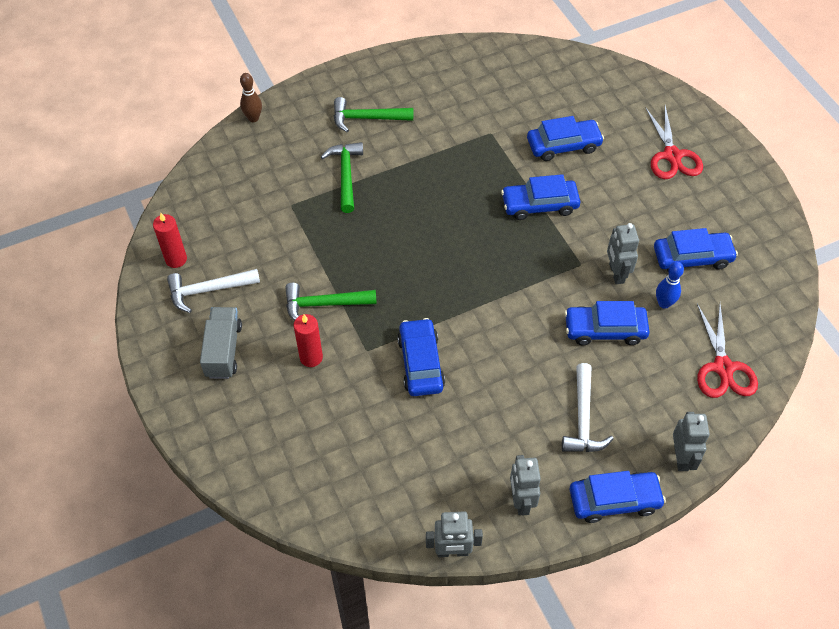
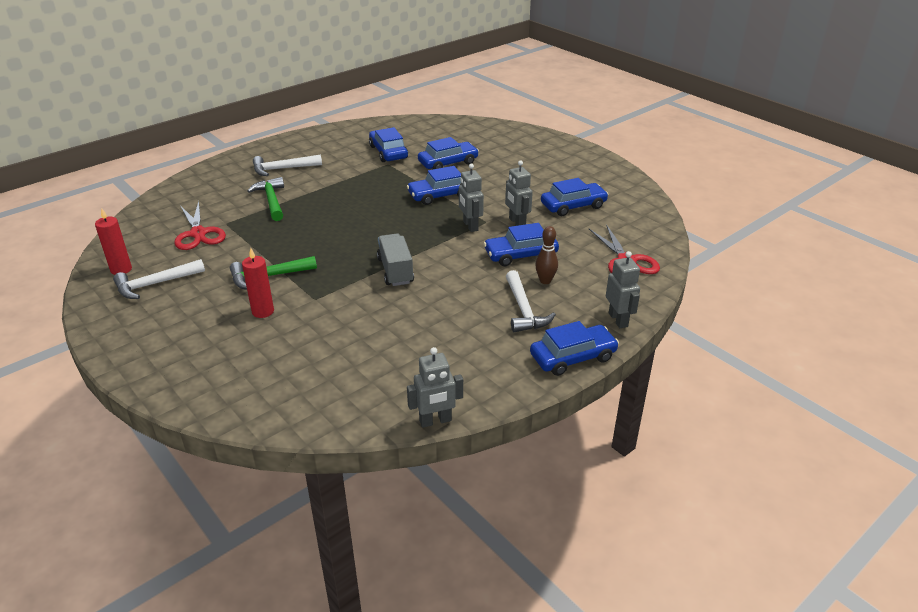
camera: 15 degrees left, 20 degrees down
grey truck [200,307,242,379] -> grey truck moved to [377,233,414,286]
brown bowling pin [240,73,262,122] -> brown bowling pin moved to [535,226,558,284]
green hammer [334,97,413,132] -> white hammer [253,154,322,176]
blue car [397,318,445,396] -> blue car moved to [369,127,408,162]
grey robot [510,455,541,515] -> grey robot moved to [459,164,484,232]
red scissors [645,106,703,179] -> red scissors moved to [174,201,226,250]
blue bowling pin [656,262,684,309] -> none

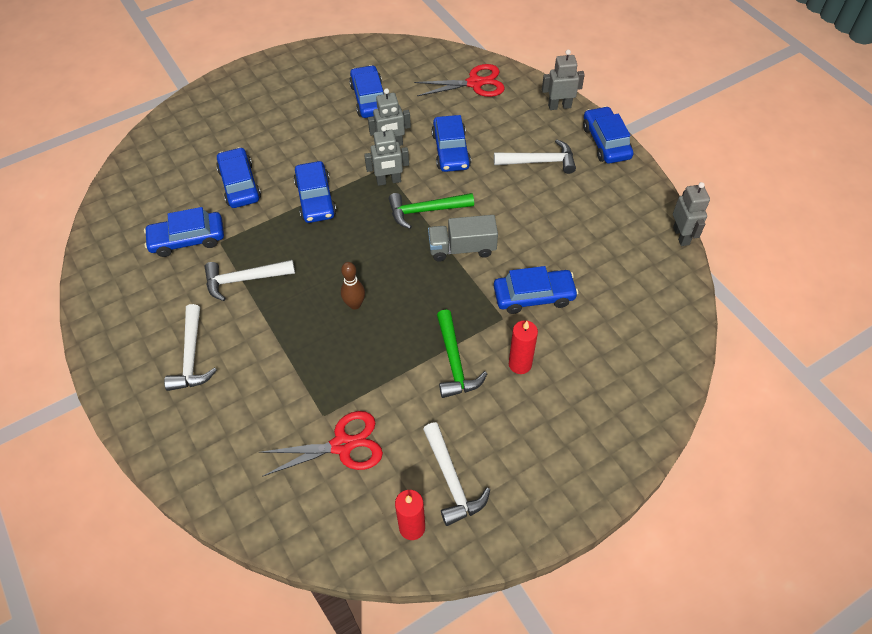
camera: 80 degrees left, 20 degrees up
green hammer [247,177,284,221] -> green hammer moved to [389,193,474,229]
brown bowling pin [535,226,558,284] -> brown bowling pin moved to [341,262,365,310]
none -> white hammer [204,260,295,301]
none -> blue car [494,266,578,314]

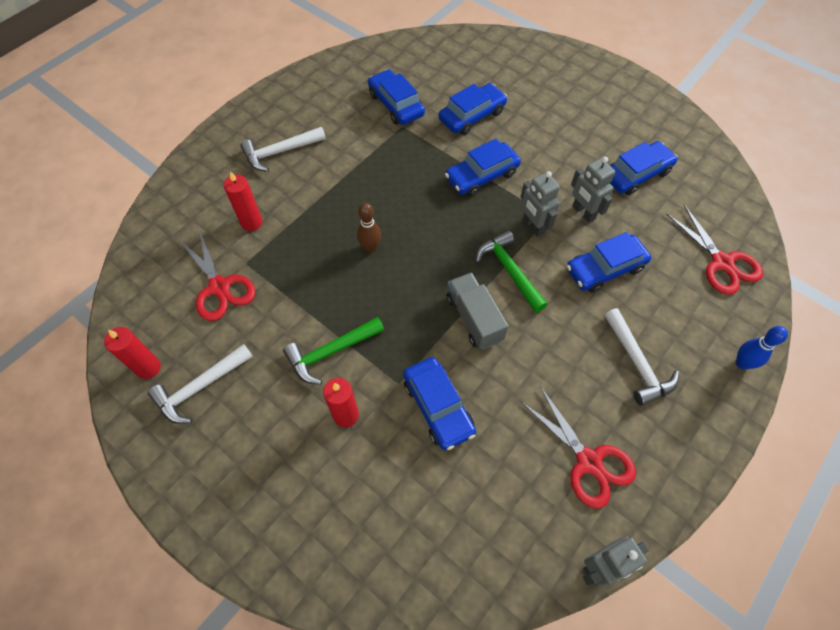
camera: 70 degrees right, 5 degrees up
white hammer [204,260,295,301] -> none
grey robot [542,49,585,110] -> blue bowling pin [736,326,788,369]
blue car [583,106,633,164] -> none
none -> red candle [224,171,262,231]
none -> red scissors [521,386,636,509]

